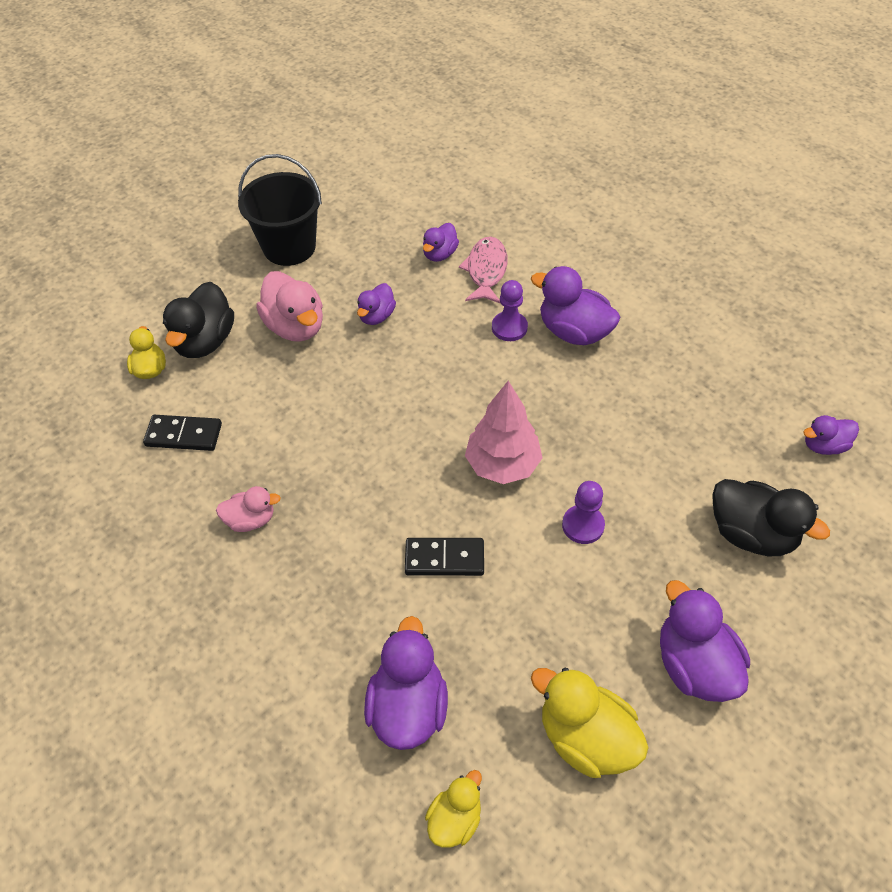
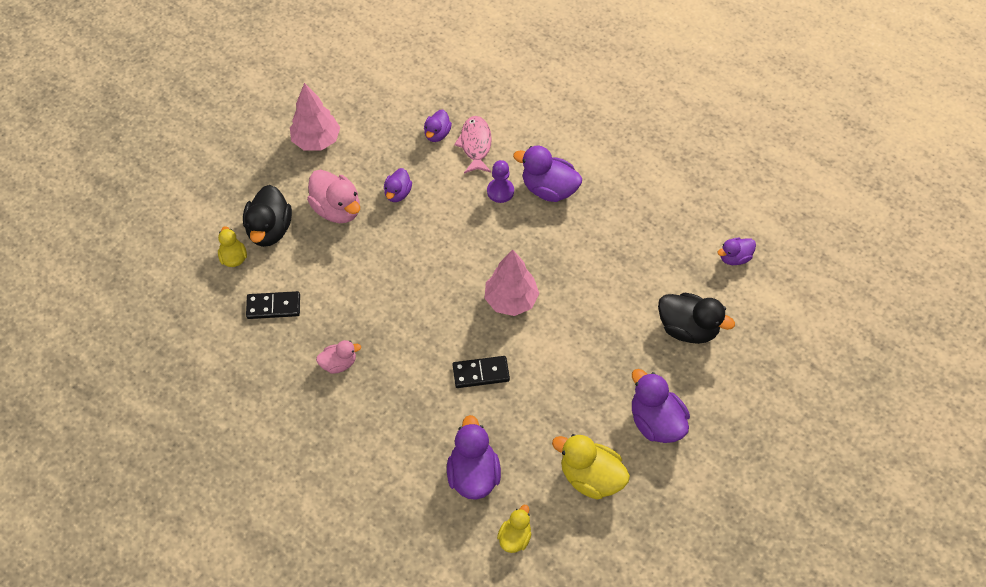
camera: 10 degrees left, 5 degrees up
black bucket [238,154,322,266] -> pink tree [290,83,340,151]
purple pawn [562,481,605,544] -> none

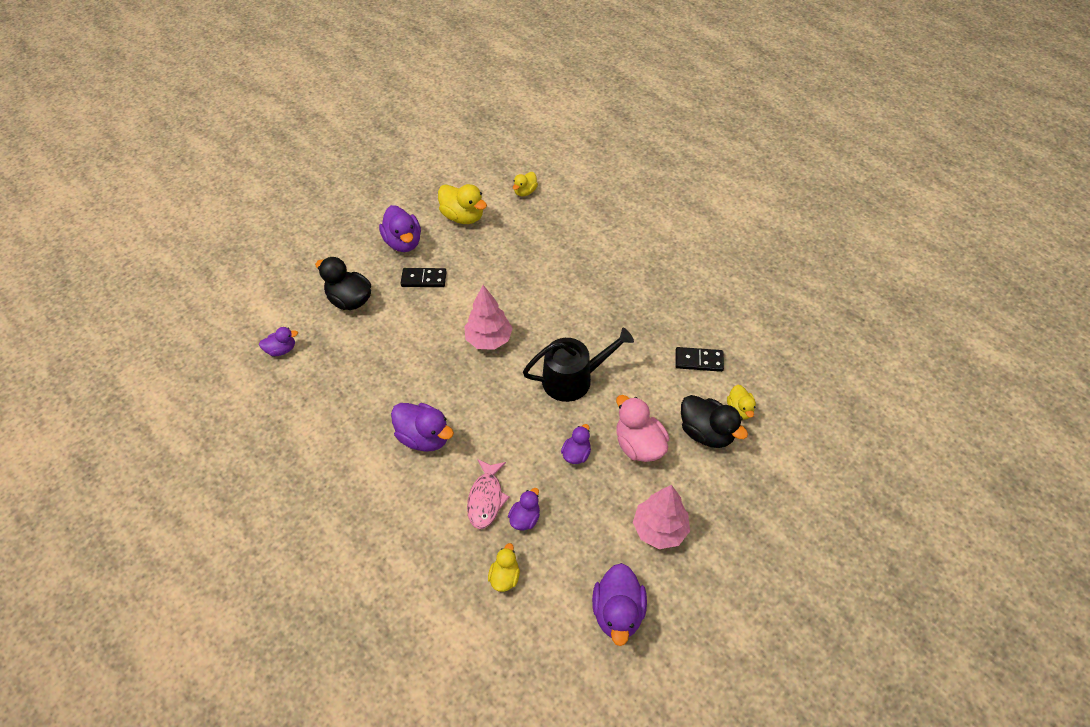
camera: 170 degrees left, 5 degrees down
black duck [243,185,292,247] -> black duck turned 120 degrees clockwise [681,395,748,448]
pink duck [316,340,361,374] -> none
purple duck [447,415,501,500] -> purple duck moved to [592,563,647,646]
black domino [452,356,510,388] -> black domino moved to [400,268,447,287]
purple pawn [487,160,514,203] -> none
none -> yellow duck [488,543,520,592]
none -> black watering can [523,328,634,402]

